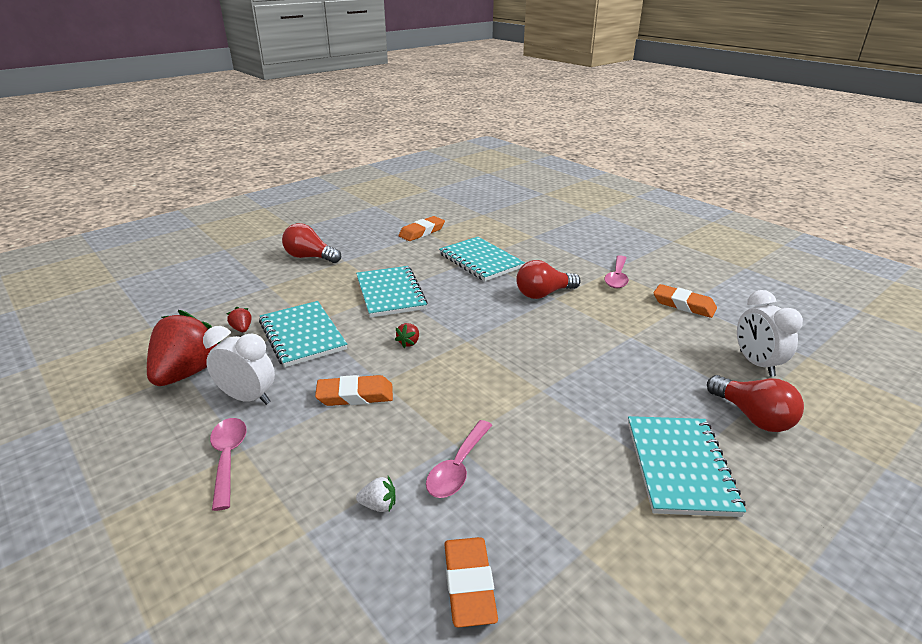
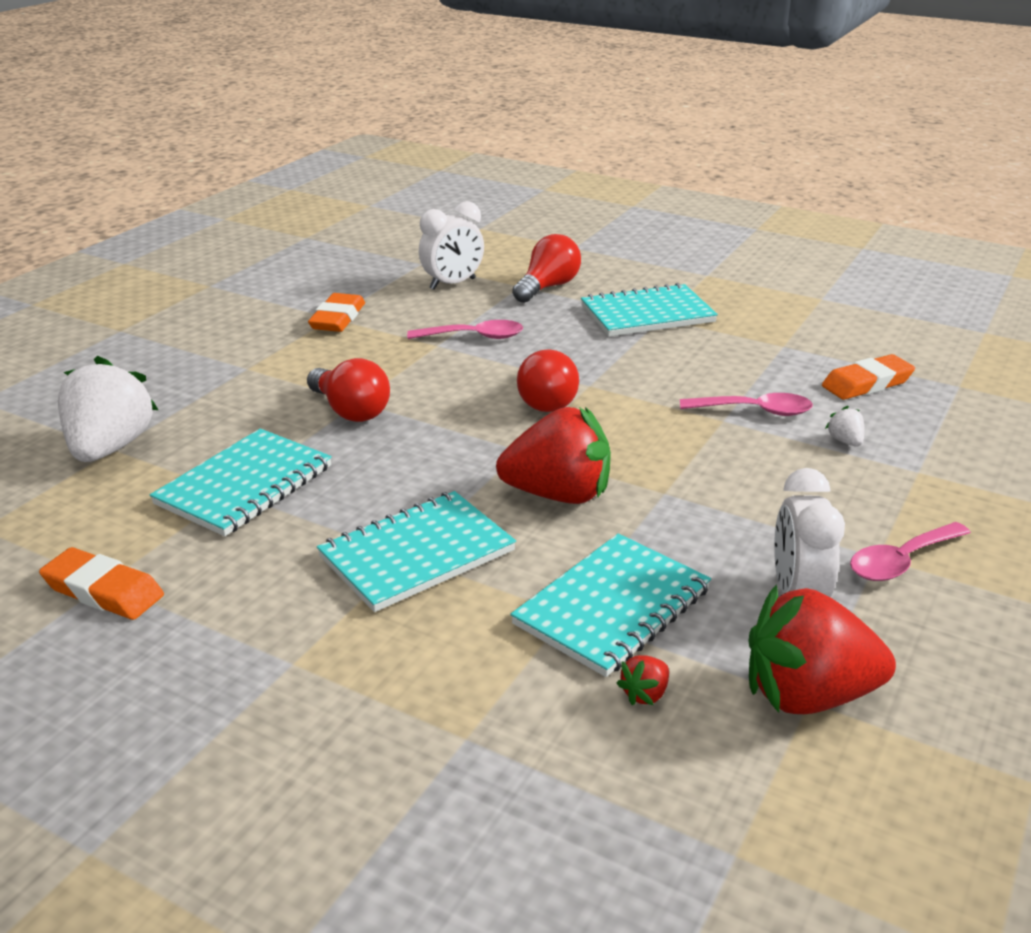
camera: 110 degrees left, 0 degrees up
red light bulb [282,223,341,263] -> red light bulb moved to [517,349,579,412]
orange eraser [315,375,393,406] -> none
red strawberry [395,323,419,348] -> red strawberry [496,407,611,504], size x2.49
pink spoon [605,255,629,288] -> pink spoon moved to [407,320,523,339]
none -> white strawberry [58,356,158,462]

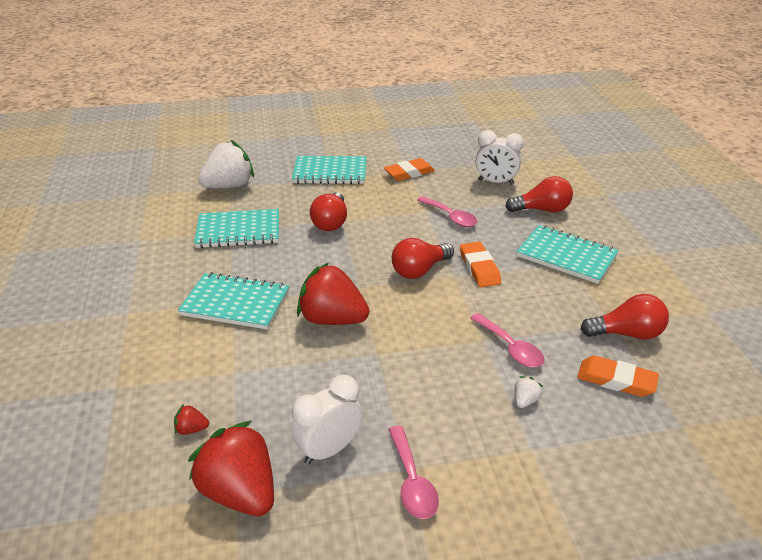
camera: 50 degrees right, 5 degrees up
orange eraser [39,547,164,620] -> orange eraser moved to [460,242,501,287]
red strawberry [496,407,611,504] -> red strawberry turned 150 degrees clockwise [297,263,369,325]
turquoise notebook [510,533,711,677] -> turquoise notebook moved to [292,156,367,184]
pink spoon [850,522,971,581] -> pink spoon turned 120 degrees counterclockwise [388,426,439,519]
none -> red light bulb [581,294,669,339]

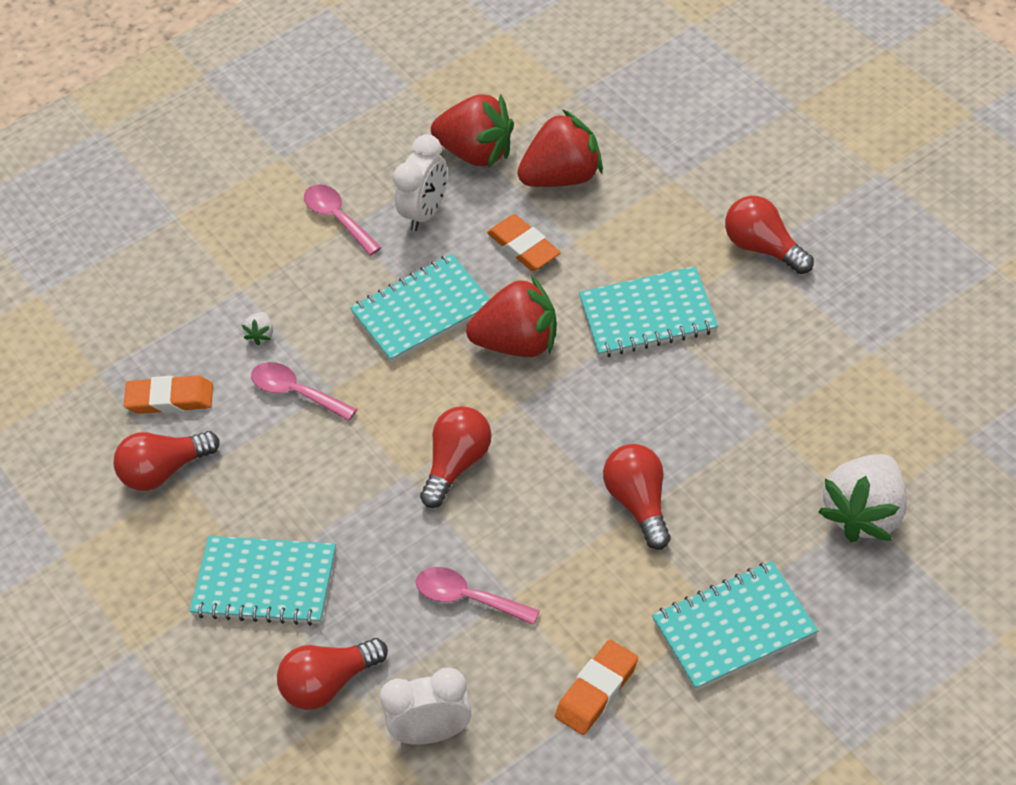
camera: 160 degrees right, 15 degrees up
red strawberry [174,404,209,435] -> red strawberry [517,109,603,187], size x2.49
turquoise notebook [194,209,279,248] -> turquoise notebook moved to [350,254,490,363]
orange eraser [460,242,501,287] -> orange eraser moved to [487,214,561,271]
none -> red light bulb [725,196,814,274]

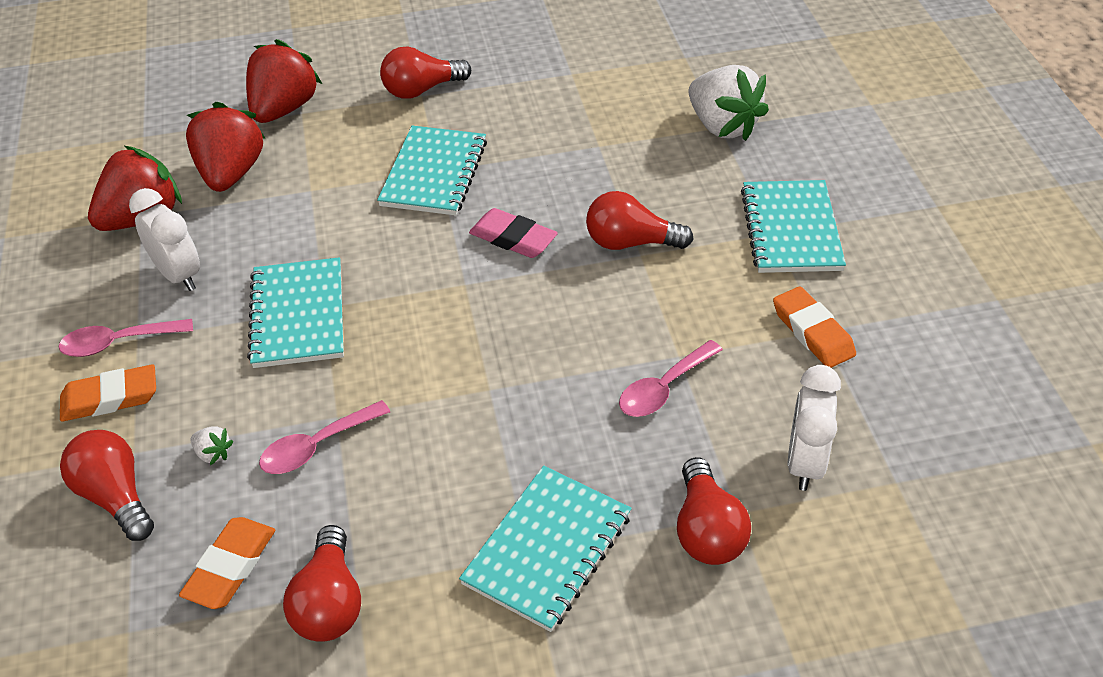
camera: 70 degrees left, 5 degrees down
red light bulb [420,406,492,508] -> red light bulb moved to [60,430,154,541]
red strawberry [466,275,557,357] -> red strawberry moved to [246,39,322,123]
orange eraser [487,214,561,271] -> orange eraser moved to [60,364,156,422]
none -> pink eraser [469,208,558,258]

